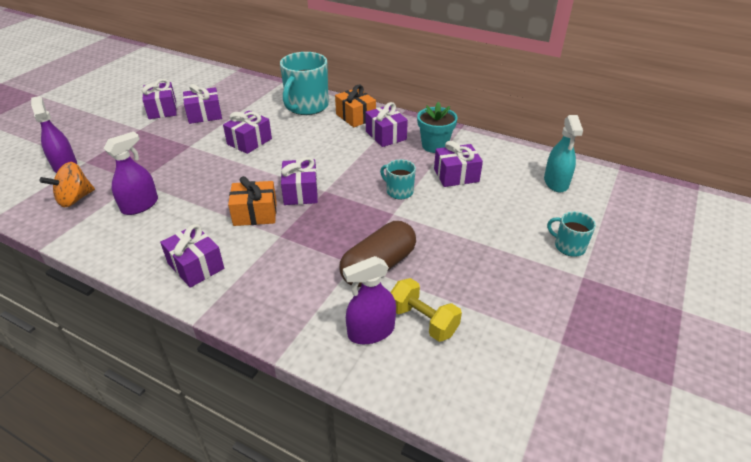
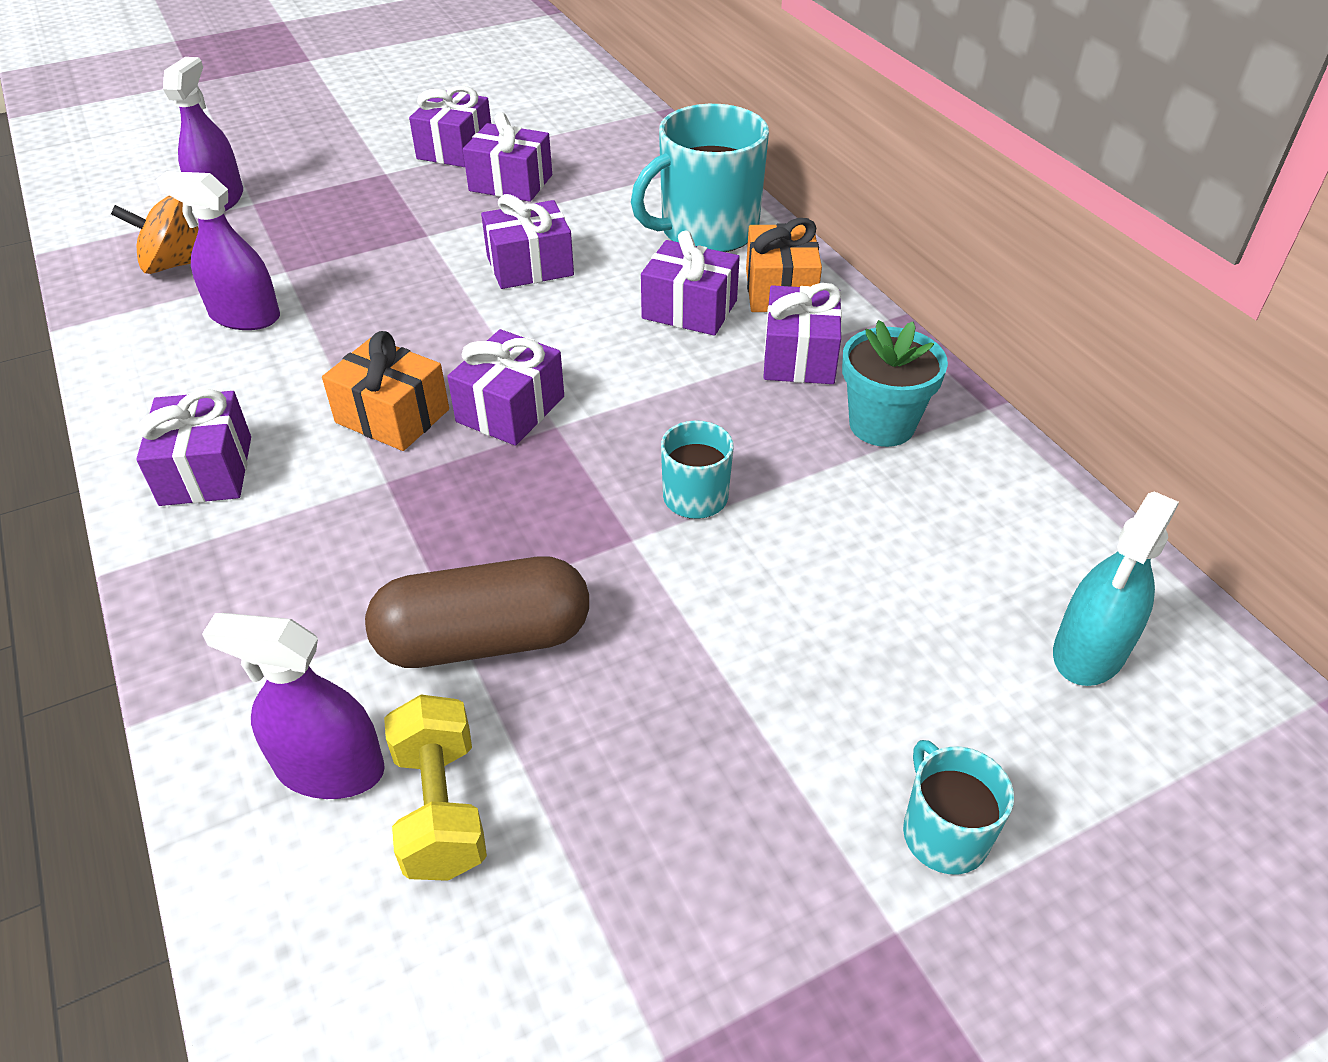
camera: 35 degrees right, 5 degrees up
purple spray bottle [104,131,158,215] -> purple spray bottle turned 150 degrees counterclockwise [156,171,280,330]
purple gift [434,141,483,187] -> purple gift moved to [641,231,740,336]

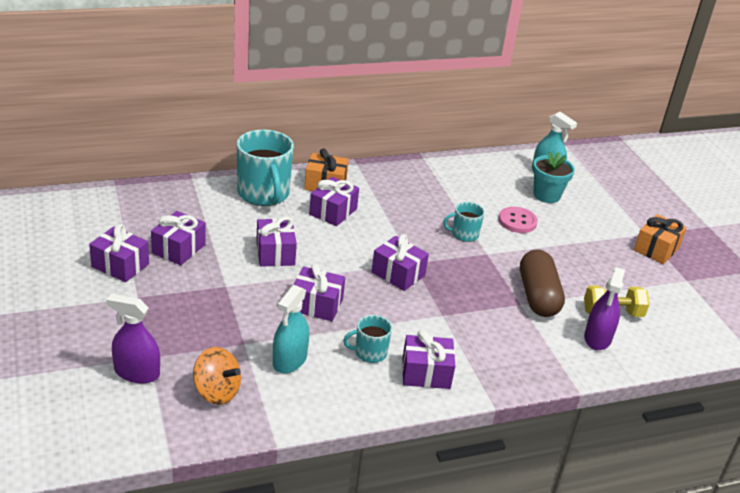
camera: 85 degrees left, 10 degrees down
orange spinning top [111,196,199,274] -> orange spinning top turned 60 degrees counterclockwise [193,347,241,405]
purple spray bottle [156,171,280,330] -> turquoise spray bottle [273,285,309,373]
orange gift [322,331,449,451] -> orange gift moved to [634,214,687,264]
purple gift [763,283,842,384] -> purple gift moved to [293,263,345,321]
turquoise flower pot [842,320,948,447] -> turquoise flower pot moved to [533,152,575,203]
turquoise mug [903,740,1014,874] -> turquoise mug moved to [343,315,392,363]
none -> pink button [498,207,538,233]

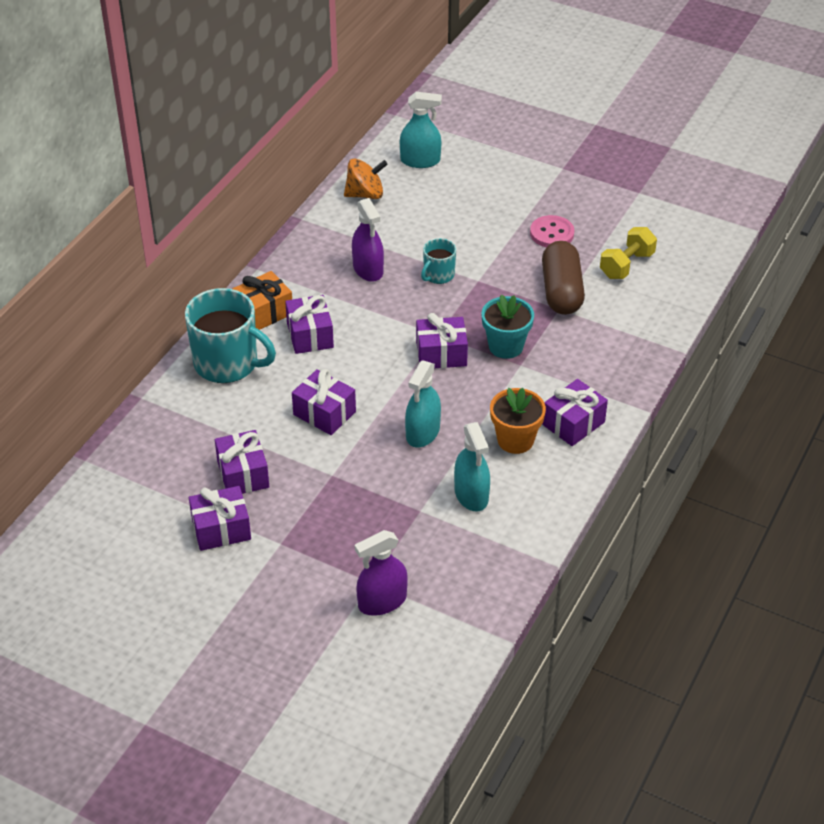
camera: 40 degrees left, 10 degrees up
orange spinning top [193,347,241,405] -> orange spinning top moved to [344,158,388,199]
purple gift [293,263,345,321] -> turquoise spray bottle [405,360,441,448]
turquoise mug [343,315,392,363] -> orange flower pot [490,388,546,454]
pink button [498,207,538,233] -> pink button moved to [530,215,574,247]
brown capsule [520,249,565,317] -> brown capsule turned 45 degrees clockwise [542,241,585,315]
turquoise flower pot [533,152,575,203] -> turquoise flower pot moved to [481,294,534,359]
purple spray bottle [584,267,625,350] -> purple spray bottle moved to [352,198,384,282]
orange gift [634,214,687,264] -> none

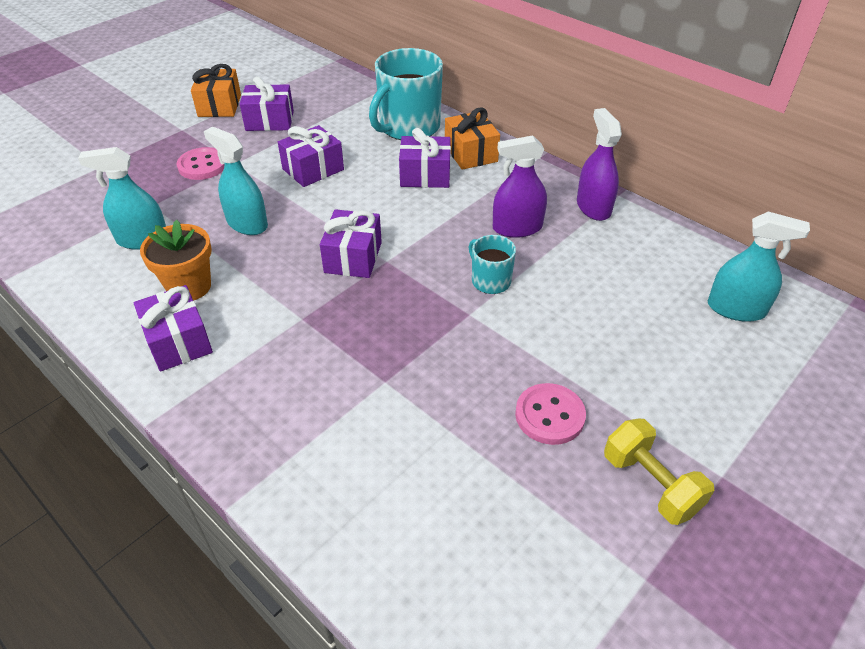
camera: 105 degrees right, 0 degrees up
purple gift [189,486,251,551] -> orange gift [191,64,241,117]
orange spinning top [344,158,388,199] -> none
purple spray bottle [355,530,408,616] -> purple spray bottle moved to [577,108,622,221]
turquoise spray bottle [400,92,442,168] -> turquoise spray bottle turned 90 degrees counterclockwise [708,212,810,322]
turquoise flower pot [481,294,534,359] -> none
brown capsule [542,241,585,315] -> none
yellow dumbbell [600,227,657,279] -> yellow dumbbell moved to [604,419,714,525]
none -> pink button [177,147,225,180]

